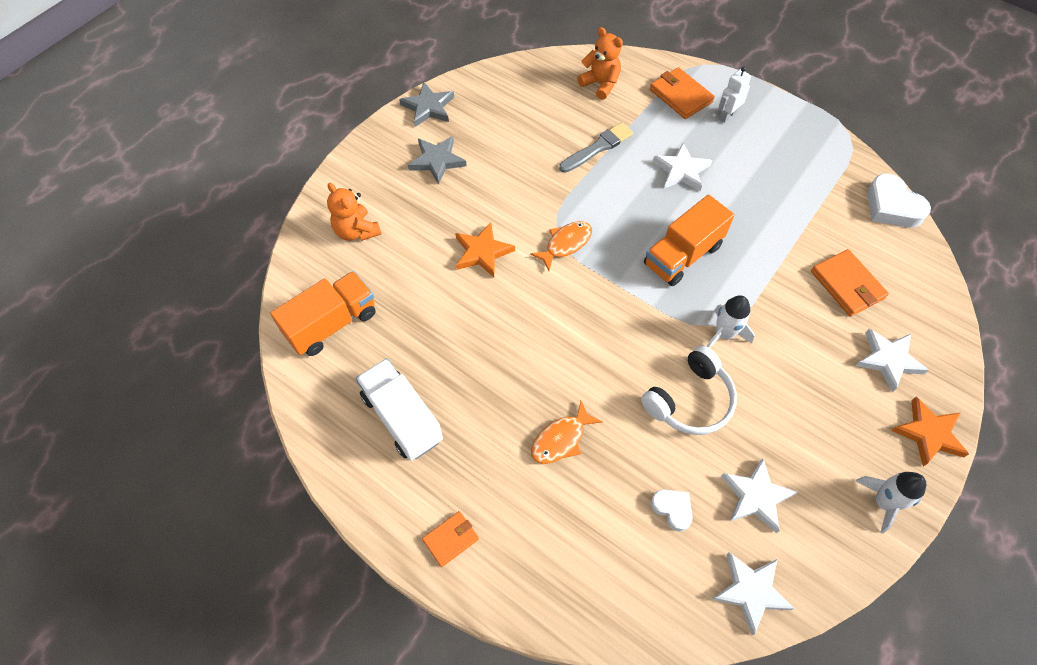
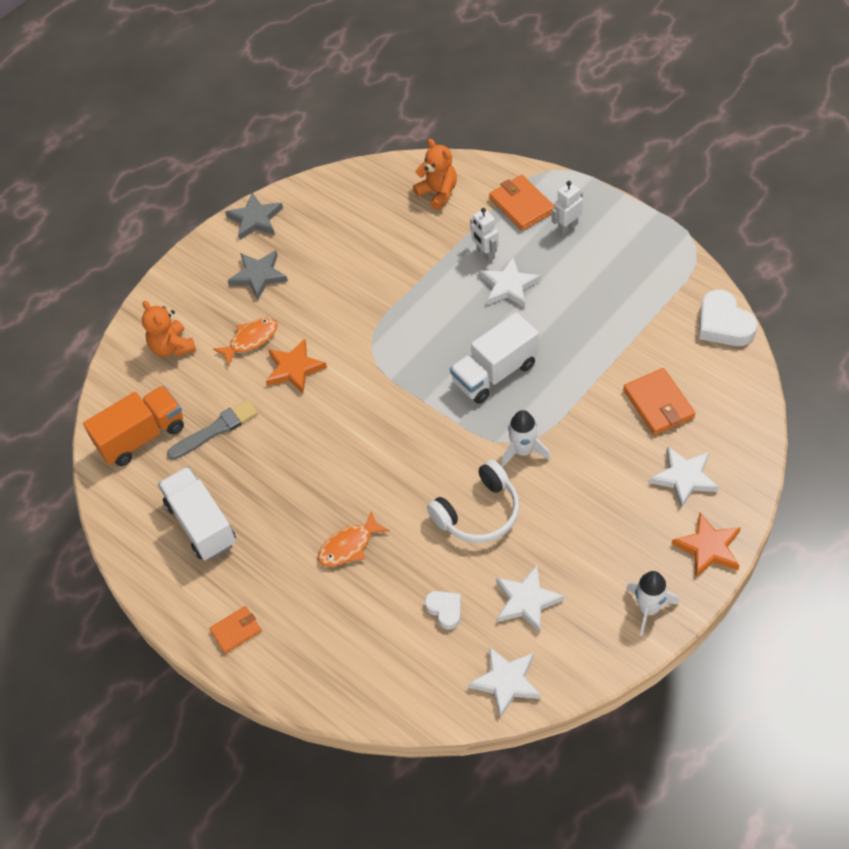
camera: 10 degrees right, 5 degrees down
orange fish [530,221,592,271] -> orange fish moved to [213,318,278,366]
grey brush [559,122,633,173] -> grey brush moved to [167,399,258,460]
orange truck [644,195,734,286] -> white truck [450,312,539,404]
none -> white robot [470,208,499,262]

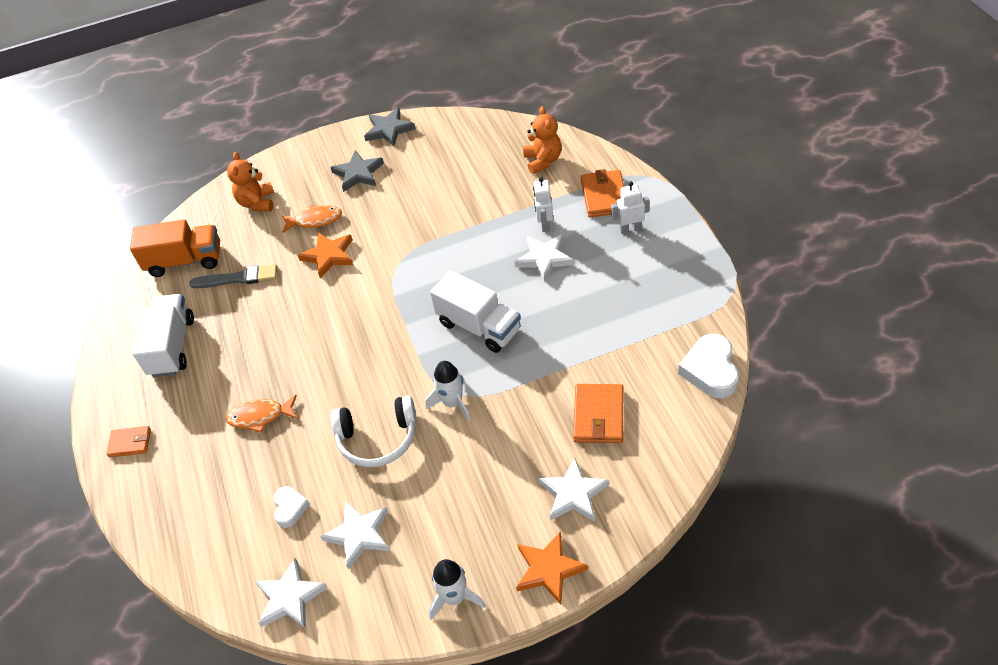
camera: 30 degrees right, 5 degrees down
white truck [450,312,539,404] -> white truck turned 135 degrees counterclockwise [430,270,521,353]

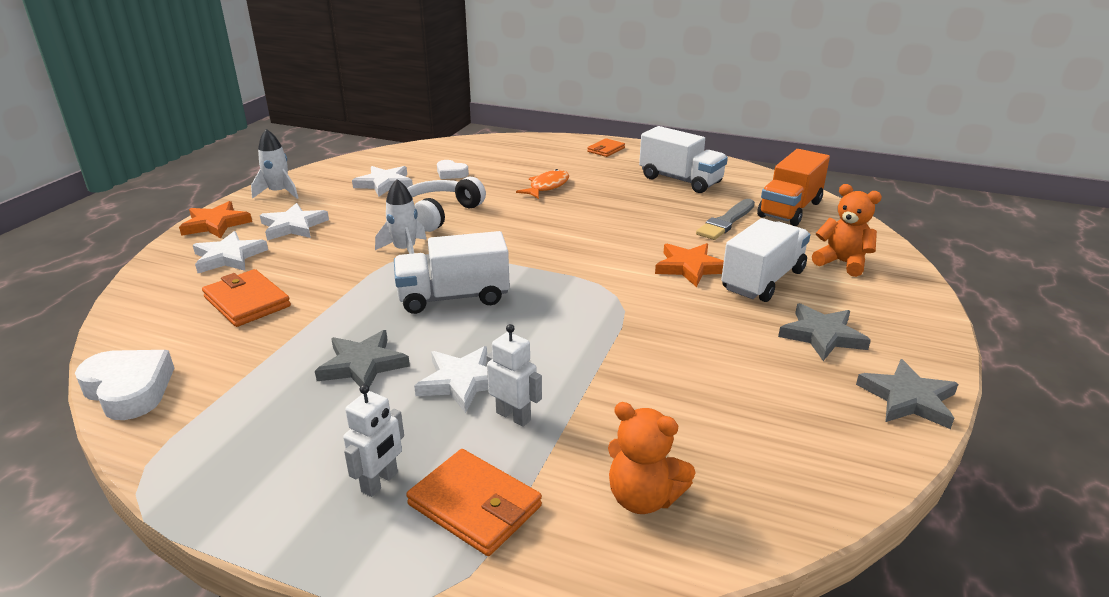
camera: 125 degrees right, 20 degrees down
white star [255,558,328,629] -> white star moved to [260,203,329,241]
orange fish [282,204,342,233] -> white truck [721,218,810,302]
none -> grey star [315,330,410,388]

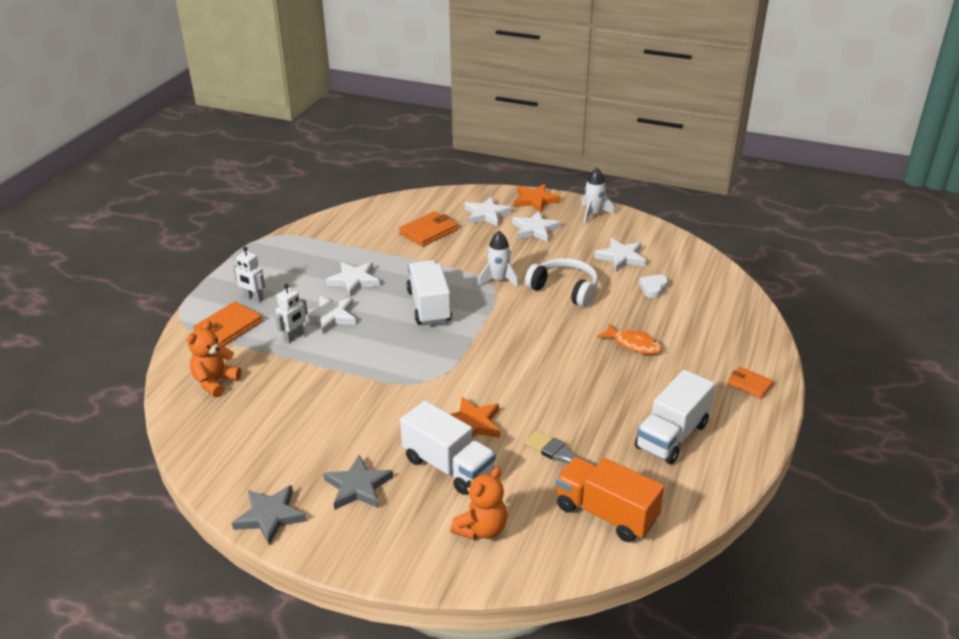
camera: 90 degrees right, 5 degrees up
white heart [75,350,174,420] -> none
grey star [315,330,410,388] -> white star [326,262,380,297]

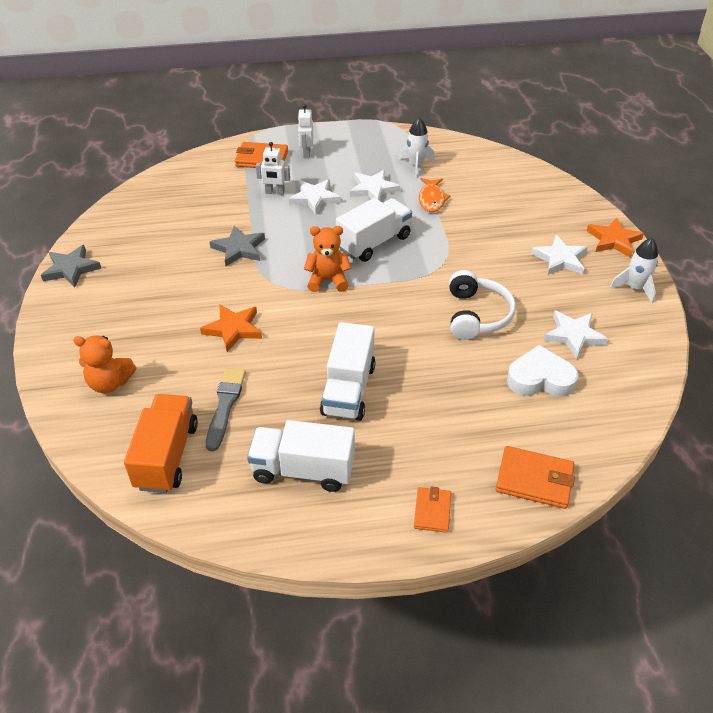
camera: 60 degrees right, 10 degrees up
orange teddy bear [187,320,241,397] -> orange teddy bear moved to [304,226,351,292]
grey star [323,455,393,510] -> grey star moved to [210,226,265,266]
orange wallet [399,211,458,247] -> orange wallet moved to [496,446,575,509]
white truck [400,400,496,495] -> white truck moved to [320,322,375,421]
white star [465,197,512,226] -> none
white rocket [478,231,519,288] -> white rocket moved to [398,117,435,178]
orange fish [597,323,663,354] -> orange fish moved to [419,178,451,212]
white heart [639,275,668,298] -> white heart [507,345,578,397], size x1.73

